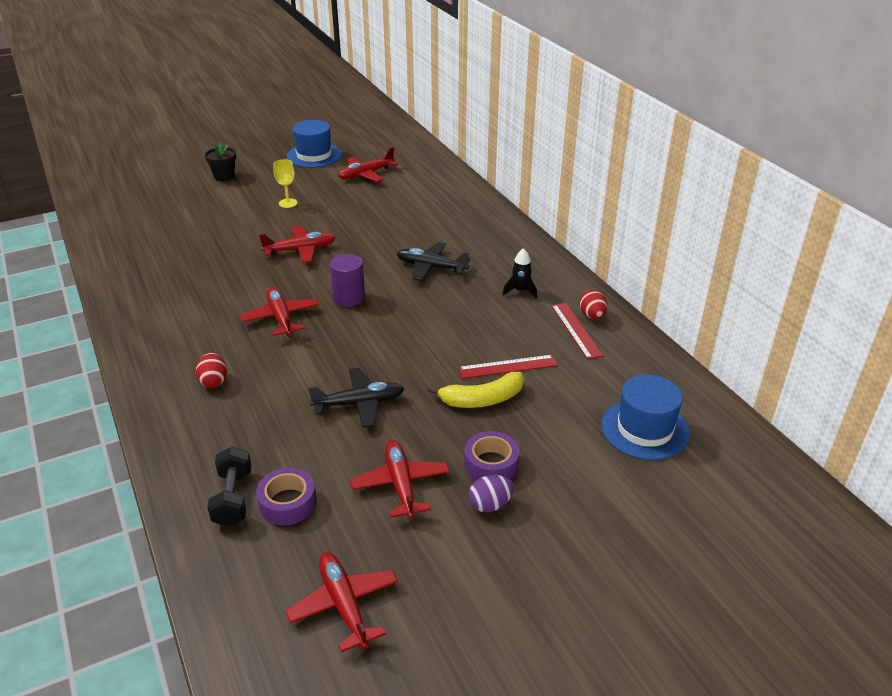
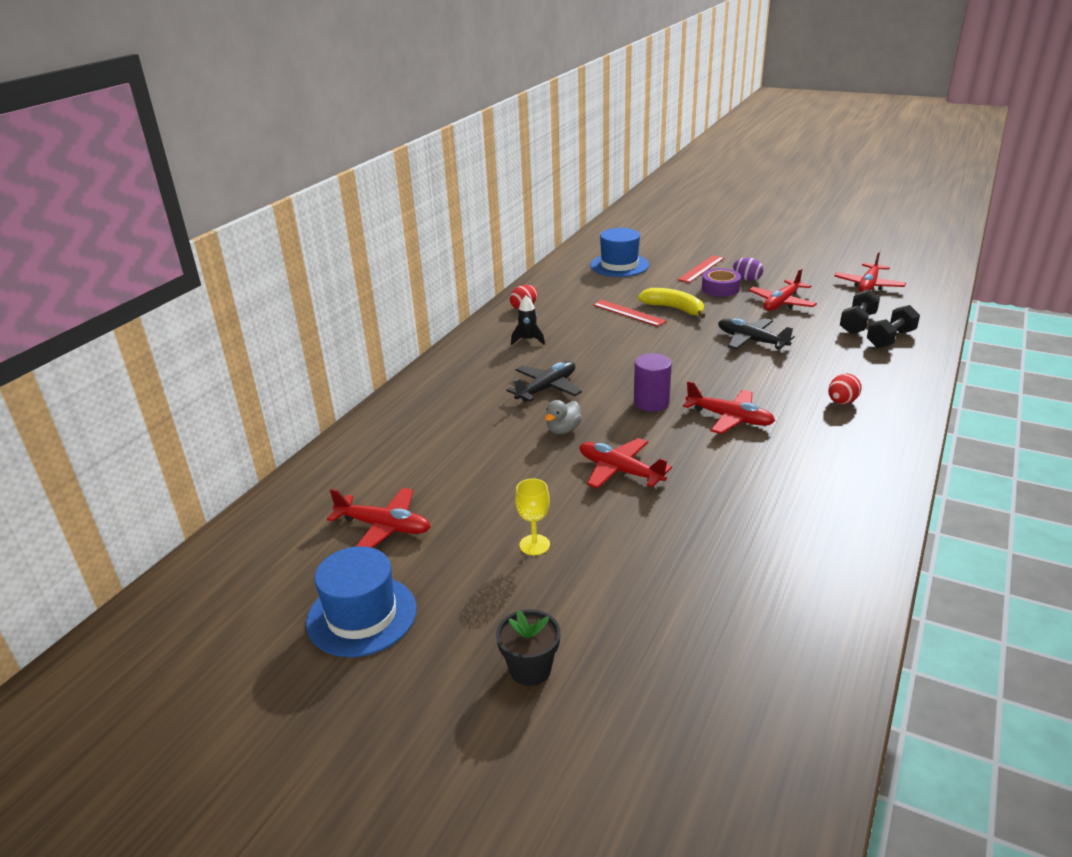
camera: 125 degrees left, 5 degrees down
red plane [240,287,319,336] -> red plane turned 90 degrees counterclockwise [683,381,775,434]
purple tape [256,467,317,525] -> black dumbbell [840,289,880,334]
black plane [396,242,470,281] -> black plane turned 120 degrees counterclockwise [506,361,582,402]
red ruler [551,303,603,360] -> red ruler moved to [678,255,724,283]
none -> grey duck [545,400,582,434]

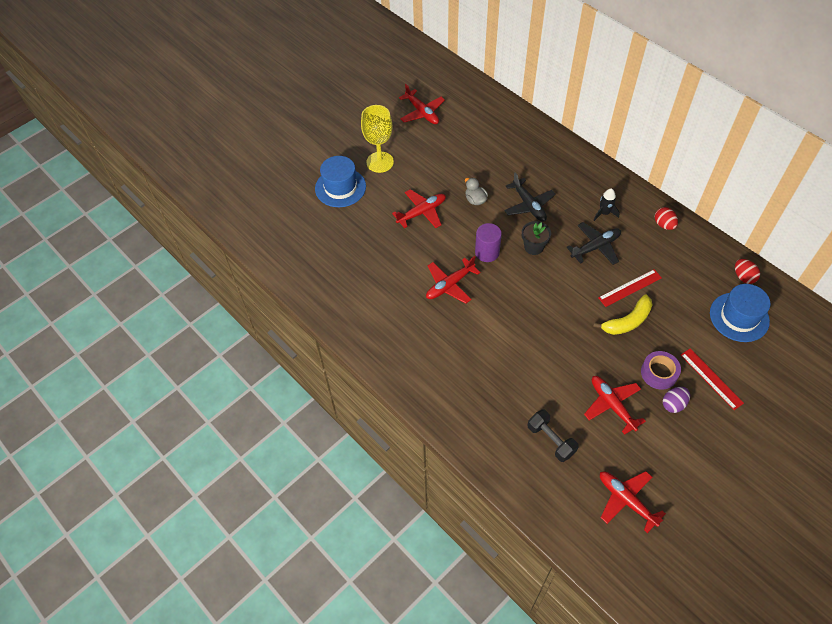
camera: 110 degrees right, 25 degrees up
blue hat [306,546,417,657] -> blue hat moved to [315,156,366,207]
red plane [327,488,430,548] -> red plane turned 75 degrees counterclockwise [399,84,445,124]
black flower pot [496,609,560,686] -> black flower pot moved to [522,221,551,255]
yellow goblet [515,478,550,555] -> yellow goblet [361,105,394,173], size x1.77
black plane [718,318,795,350] -> black plane moved to [566,222,621,265]
red egg [828,373,862,404] -> red egg moved to [735,259,760,284]
black dumbbell [867,305,920,348] -> none

